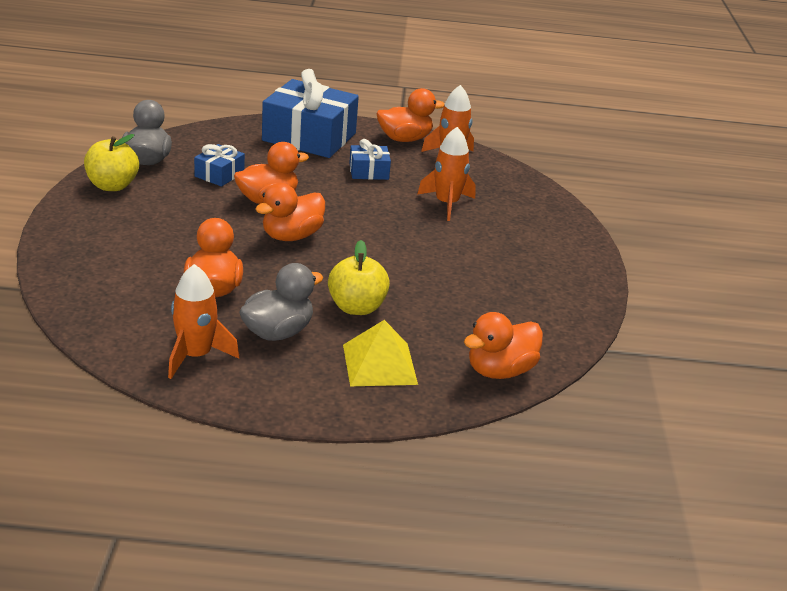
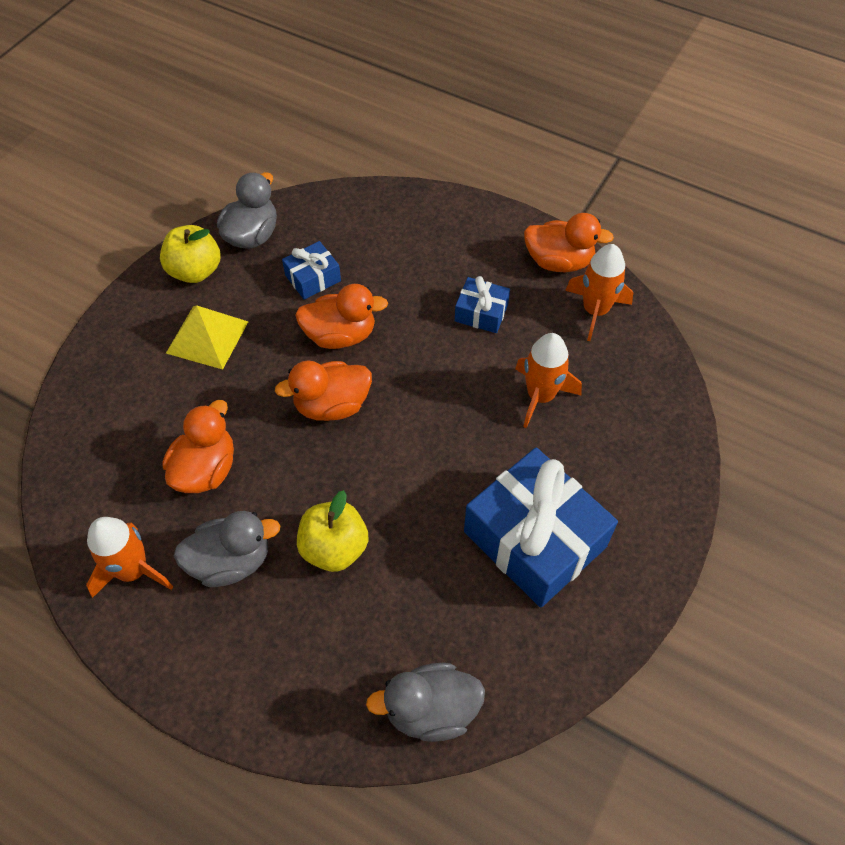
camera: 30 degrees right, 25 degrees up
blue gift [262,69,359,158] -> blue gift moved to [464,447,618,607]
yellow pyramid [343,320,418,386] -> yellow pyramid moved to [166,305,248,370]
orange duck [464,312,543,379] -> grey duck [366,663,485,742]

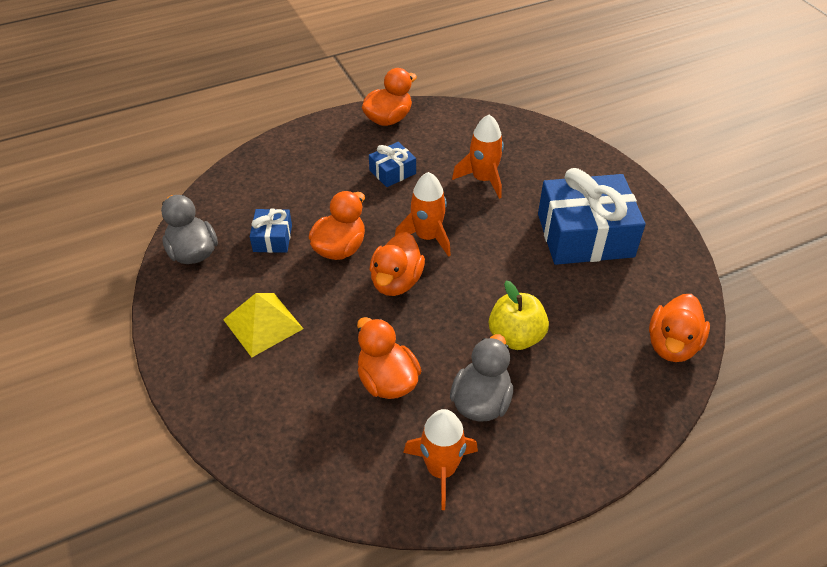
camera: 55 degrees left, 10 degrees down
yellow apple [160,225,220,283] -> none
grey duck [366,663,485,742] -> orange duck [649,294,710,362]
orange rocket [565,244,633,341] -> orange rocket moved to [395,172,451,257]

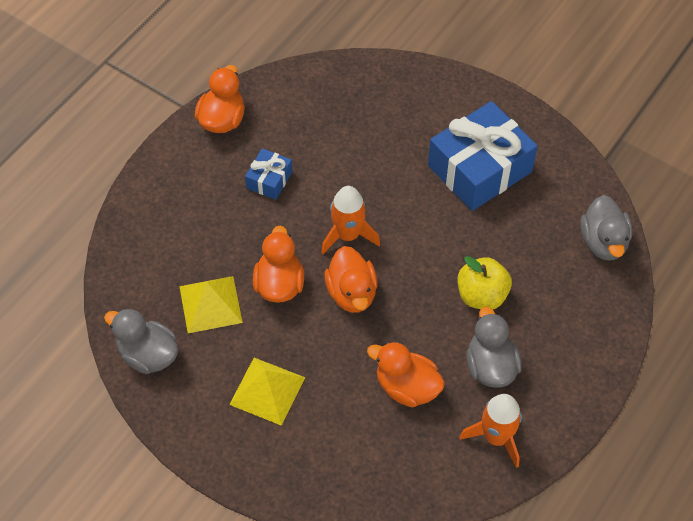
camera: 30 degrees left, 10 degrees up
blue gift [250,209,292,253] -> yellow pyramid [179,276,243,333]
orange rocket [452,115,504,199] -> none
orange duck [649,294,710,362] -> grey duck [580,195,632,261]

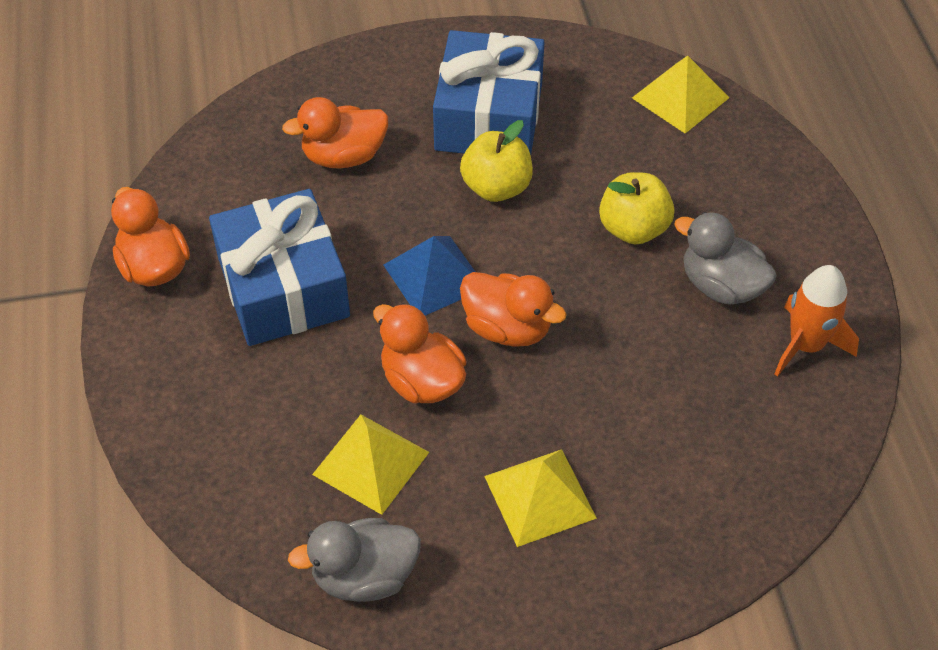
camera: 45 degrees left, 5 degrees down
blue gift [245,148,292,200] -> blue gift [209,189,350,346], size x2.11
orange rocket [321,186,380,254] -> blue pyramid [384,236,475,316]
orange duck [367,342,445,407] -> orange duck moved to [282,97,388,169]
grey duck [580,195,632,261] -> yellow pyramid [632,56,730,133]
none -> yellow apple [460,120,533,202]

